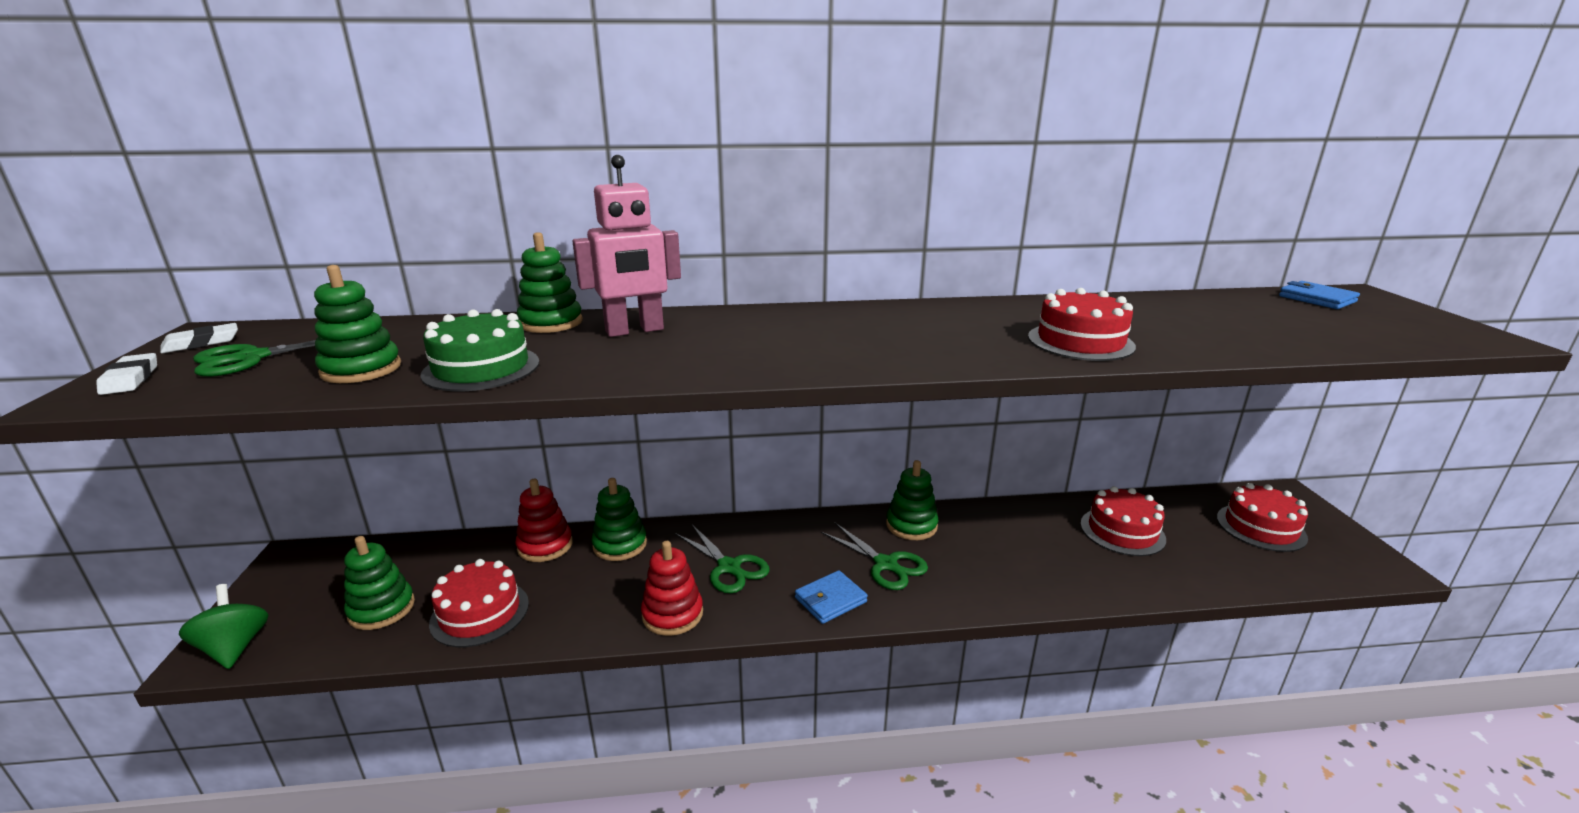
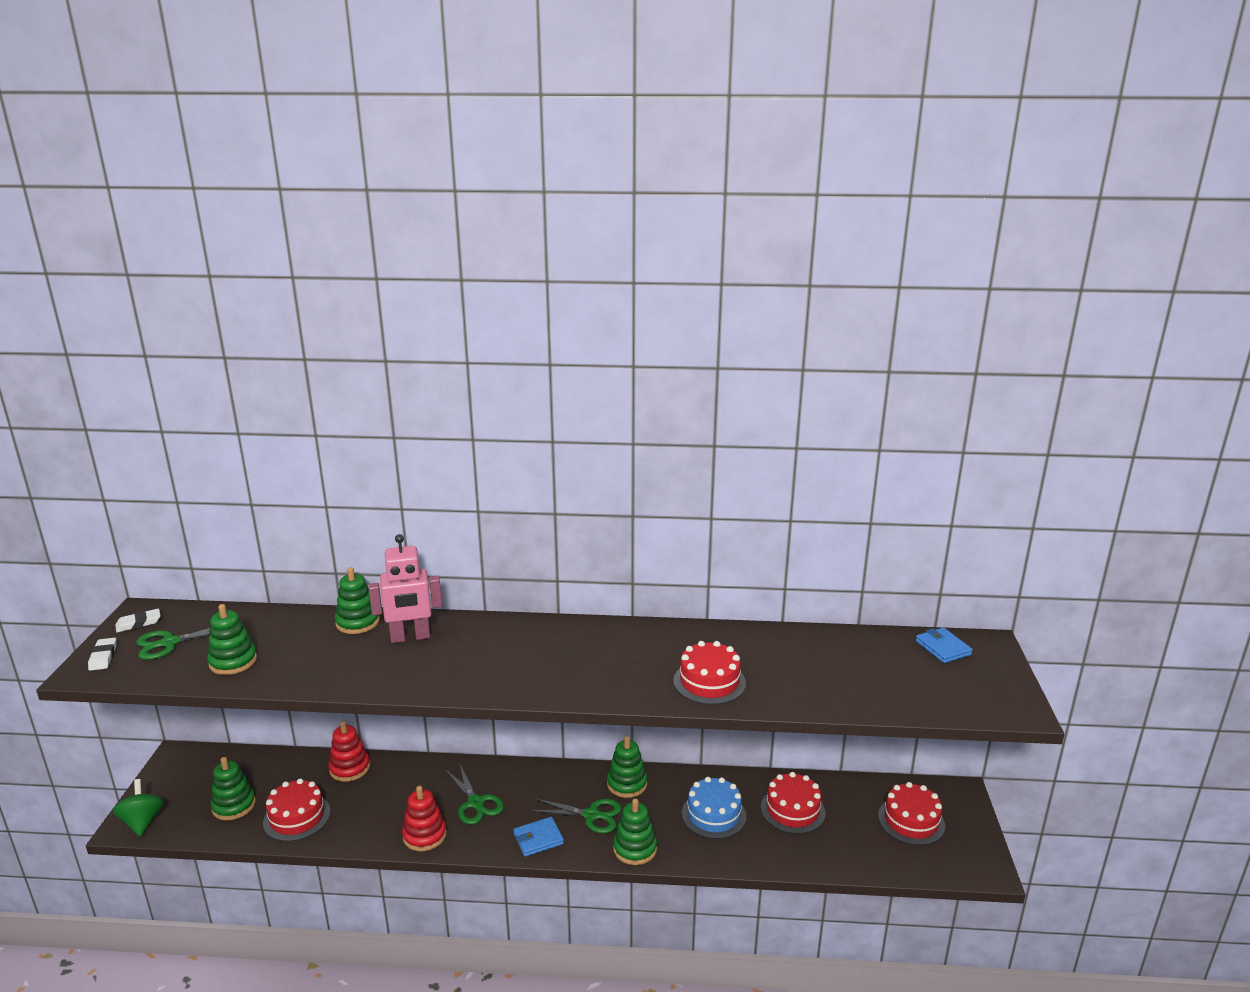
camera: 10 degrees right, 0 degrees up
green cake [420,309,540,391] -> none
green stacking toy [592,478,647,561] -> green stacking toy moved to [613,798,657,865]
green scissors [821,523,928,590] -> green scissors turned 45 degrees counterclockwise [530,798,621,834]
none -> blue cake [682,777,746,839]

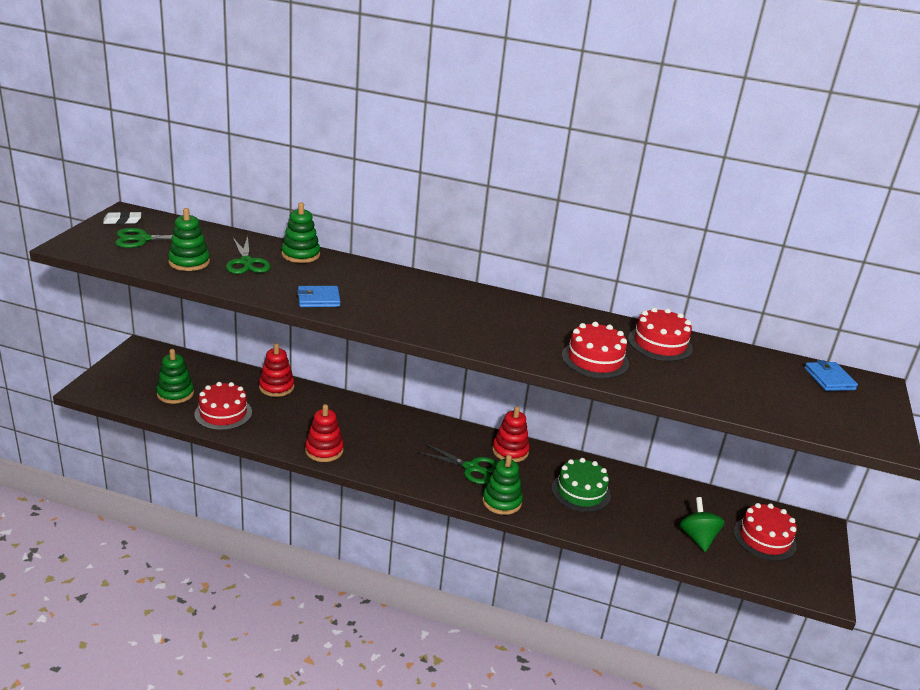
camera: 10 degrees right, 5 degrees up
white eraser [88,638,117,671] -> none
green spinning top [113,779,164,836] -> green spinning top moved to [679,497,725,552]
pink robot [369,534,442,643] -> none
green scissors [445,763,504,825] -> green scissors moved to [226,236,271,274]
blue wallet [513,817,564,857] -> blue wallet moved to [297,286,341,307]
green stacking toy [607,736,647,798] -> red stacking toy [492,406,530,462]
blue cake [682,777,746,839] -> green cake [552,458,611,512]
red cake [761,772,825,834] -> red cake moved to [628,307,693,361]

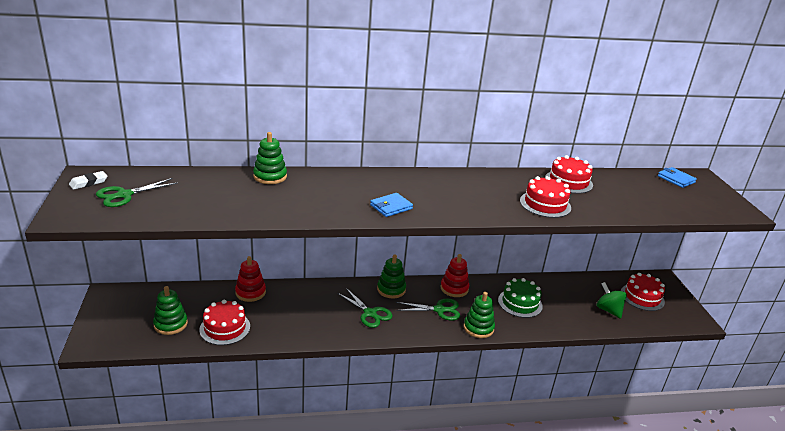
camera: 25 degrees left, 0 degrees up
green stacking toy [168,208,210,271] -> green stacking toy moved to [377,254,406,298]
green scissors [226,236,271,274] -> green scissors moved to [337,288,393,328]
blue wallet [297,286,341,307] -> blue wallet moved to [370,193,413,217]
red stacking toy [305,404,344,462] -> none

